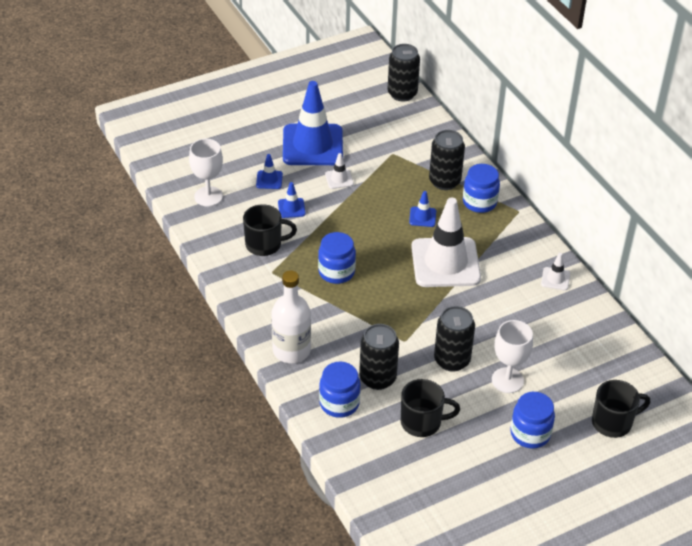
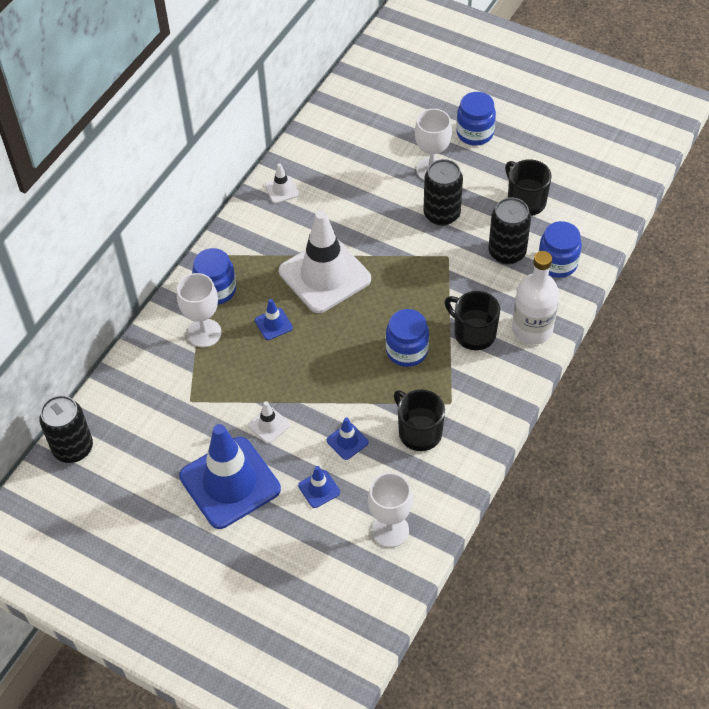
camera: 120 degrees left, 10 degrees up
black can [429,130,465,190] -> white goblet [177,273,222,347]
black mug [592,380,650,438] -> black mug moved to [445,291,500,350]

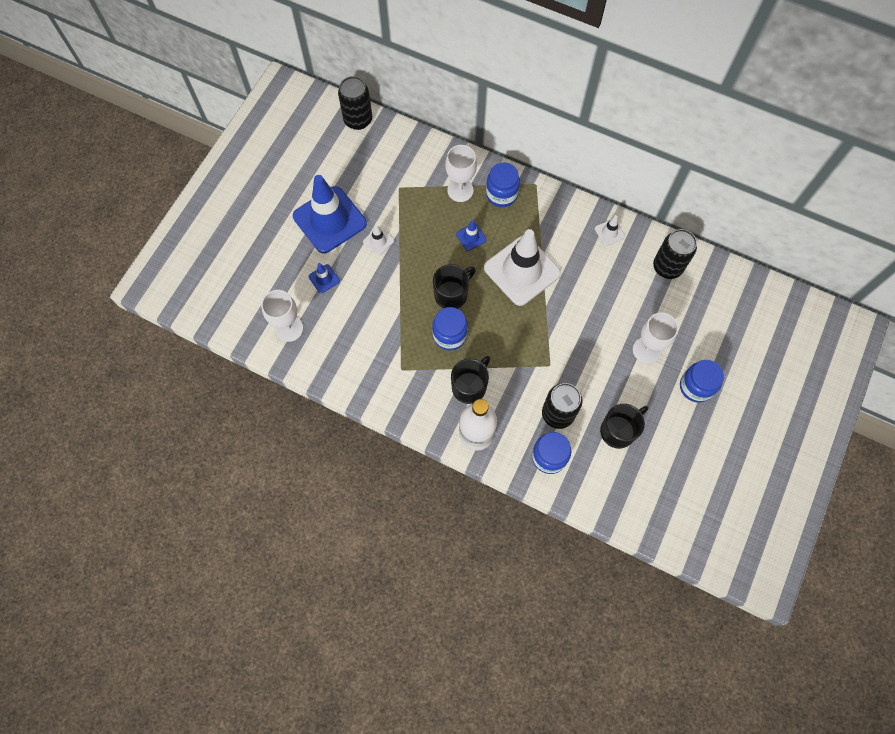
camera: 85 degrees right, 15 degrees up
blue traffic cone [327,417,369,460] -> none
black mug [394,390,445,451] -> black mug moved to [433,264,476,309]
black can [423,159,463,226] -> black can moved to [653,229,697,279]

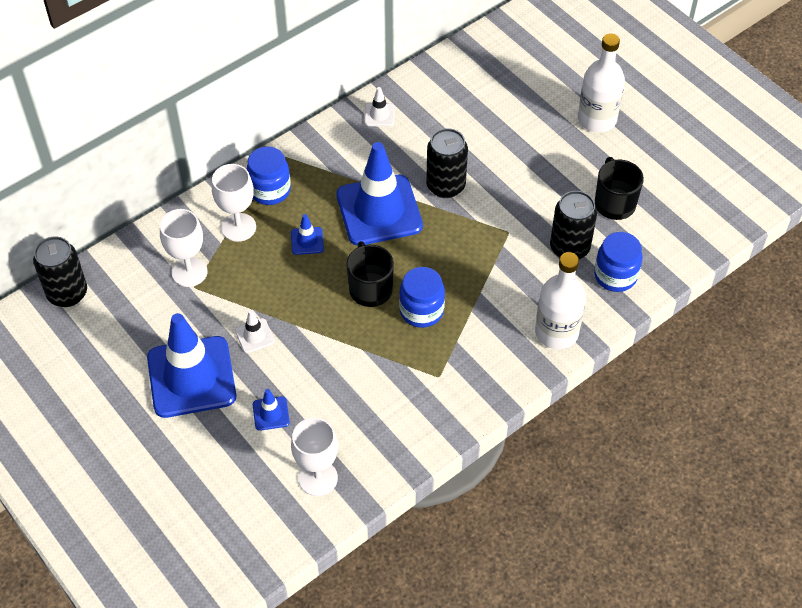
camera: 65 degrees left, 15 degrees down
black mug [451,356,490,404] -> none
white traffic cone [484,229,561,306] -> blue traffic cone [336,142,423,246]
white goblet [633,312,678,364] -> white goblet moved to [160,209,207,287]
black can [653,229,697,279] -> black can moved to [426,128,468,198]
blue jar [680,360,724,403] -> white bottle [578,33,625,133]

